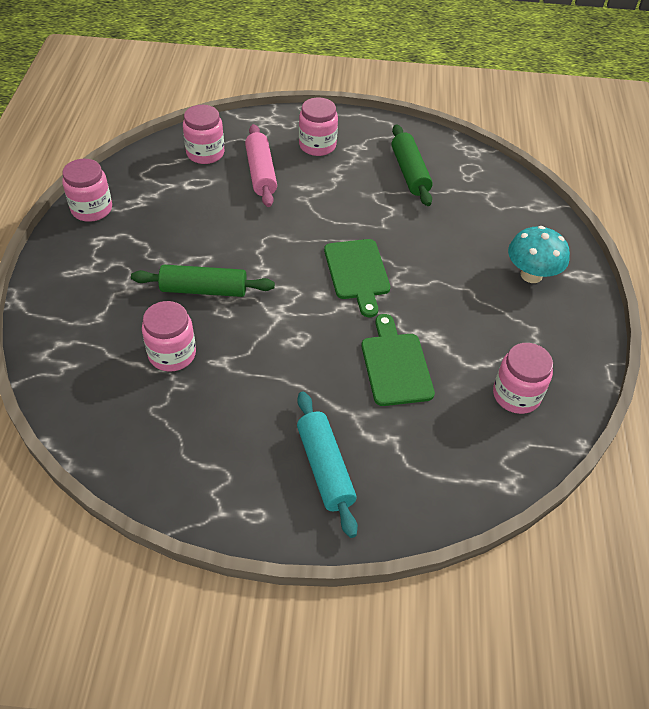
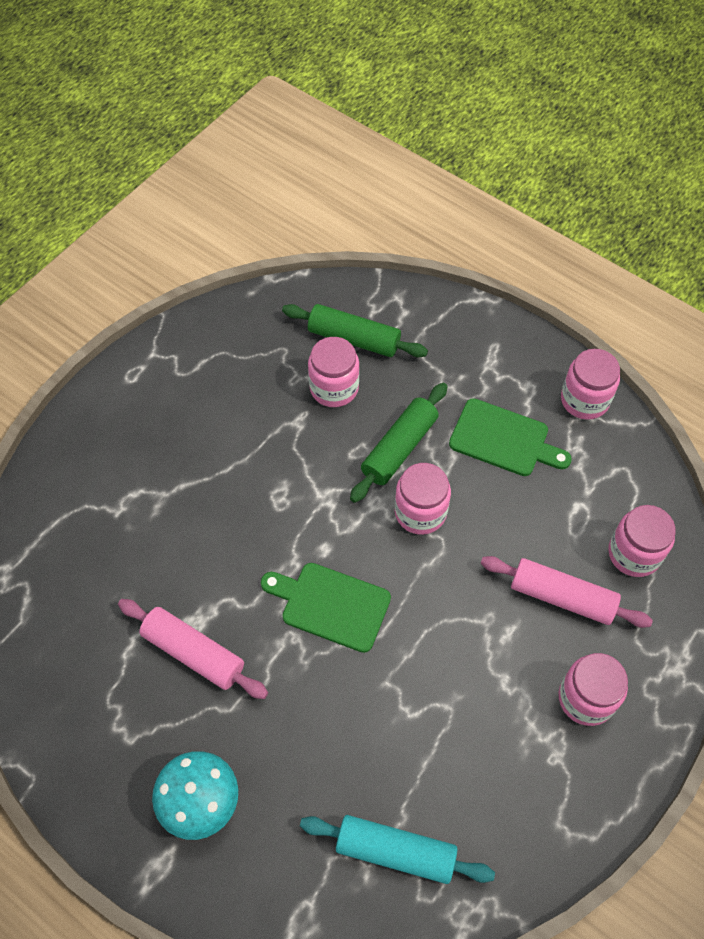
camera: 125 degrees right, 10 degrees up
turquoise rolling pin [297,391,358,538] -> turquoise rolling pin moved to [300,815,495,884]
green cutting board [361,314,435,406] -> green cutting board moved to [449,398,572,476]
green rolling pin [391,125,433,206] -> green rolling pin moved to [282,304,428,357]
pink jar [493,343,553,414] -> pink jar moved to [395,463,451,535]
none -> pink rolling pin [118,599,268,699]

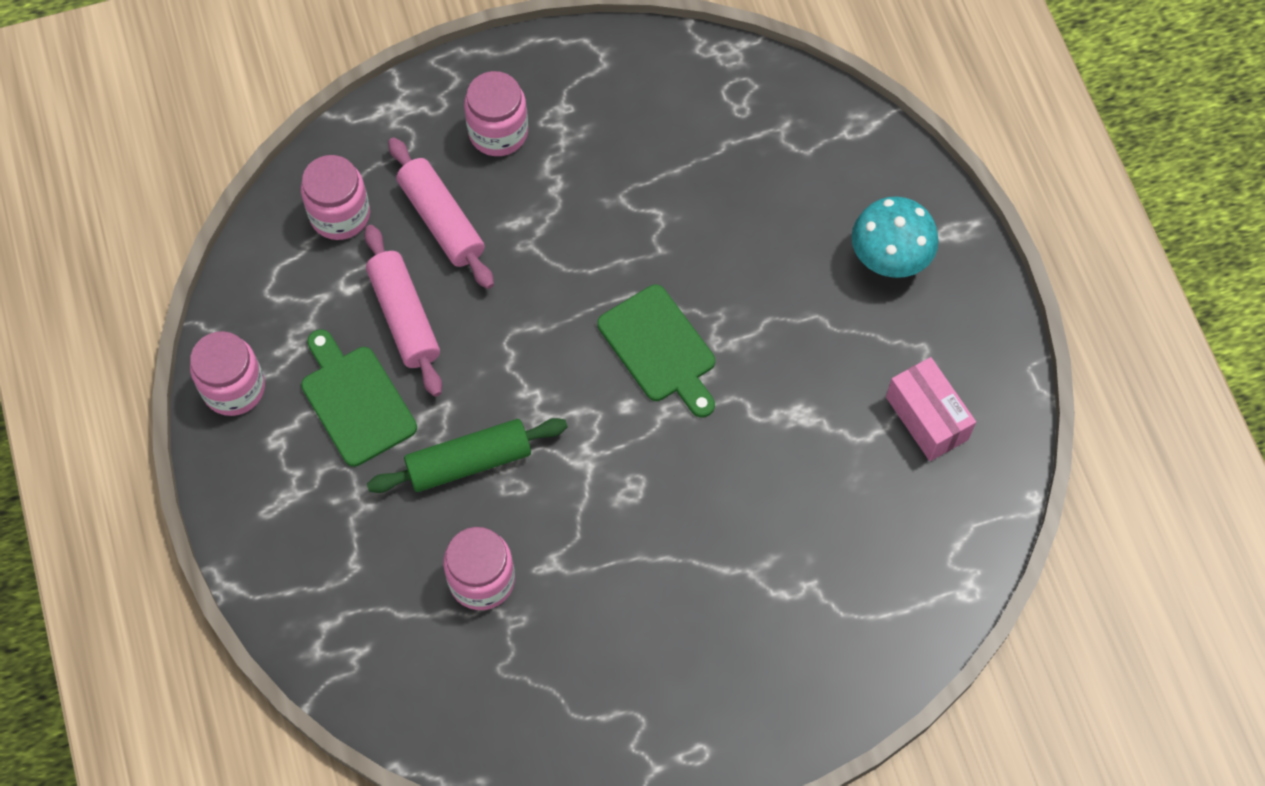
camera: 145 degrees left, 5 degrees up
pink rolling pin [118,599,268,699] -> pink rolling pin moved to [364,225,442,397]
green rolling pin [282,304,428,357] -> none
turquoise rolling pin [300,815,495,884] -> none
pink jar [395,463,451,535] -> none
none -> pink box [886,357,976,461]

